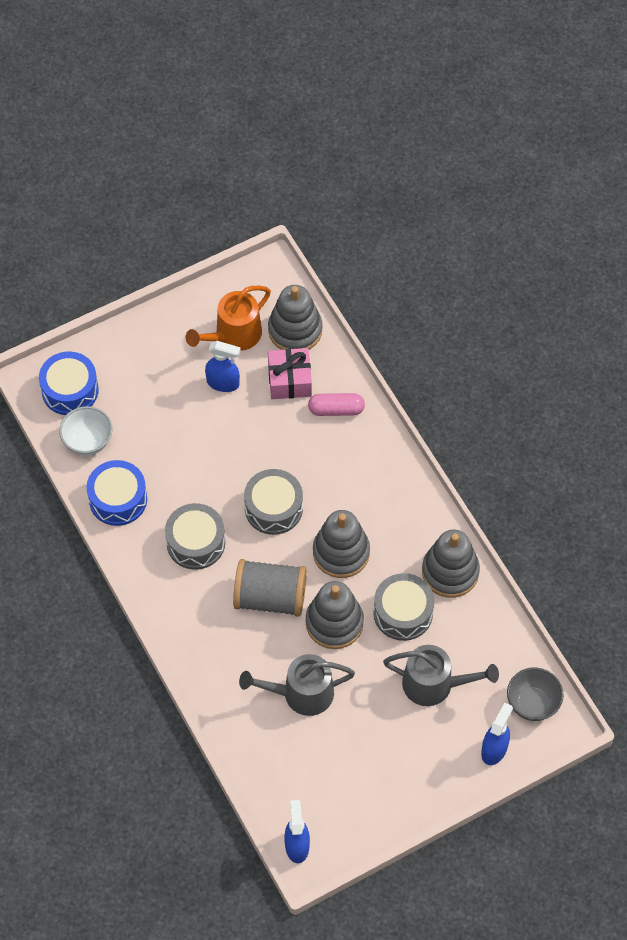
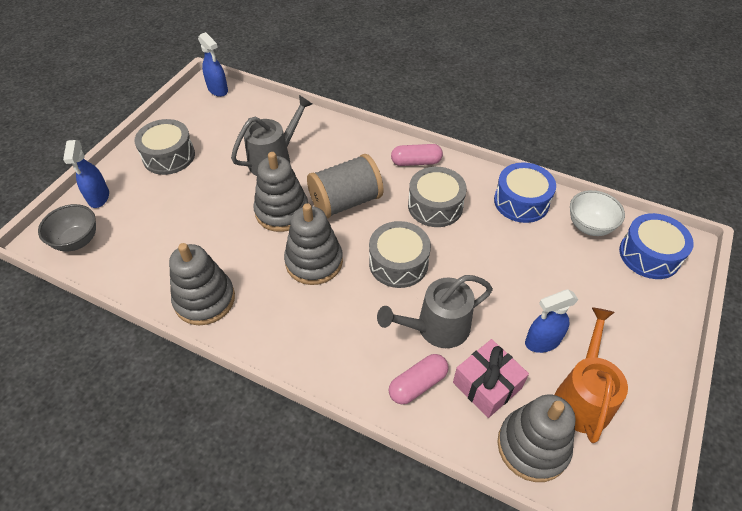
camera: 145 degrees right, 10 degrees down
grey drum [373,573,434,641] -> grey drum moved to [134,119,195,175]
grey watering can [383,645,499,706] -> grey watering can moved to [377,275,493,348]
none -> pink capsule [391,144,443,166]

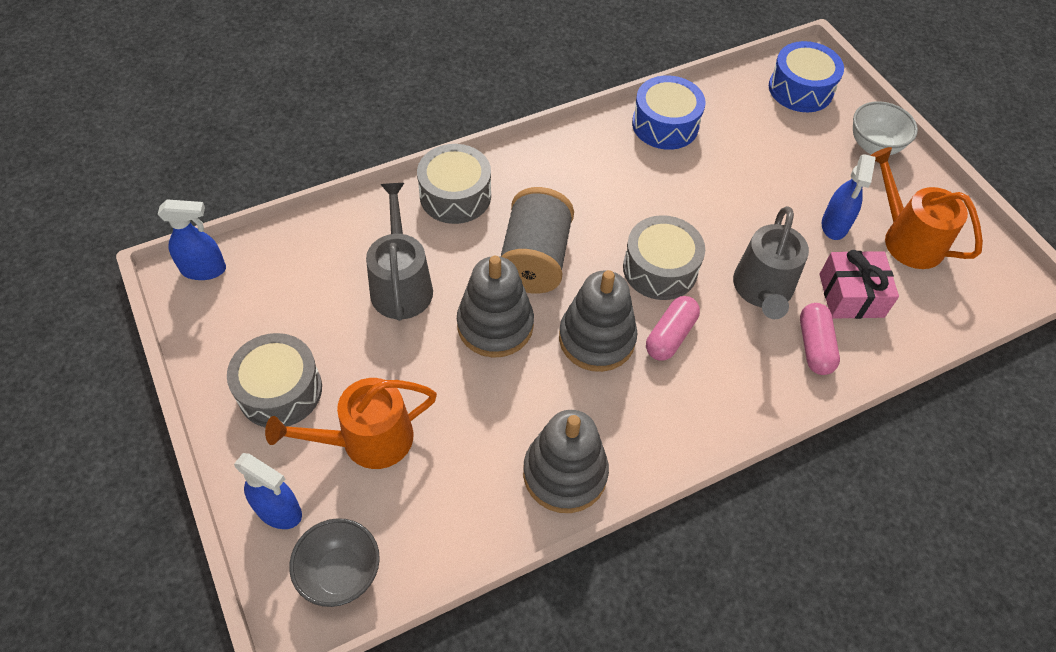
camera: 55 degrees left, 5 degrees up
pink capsule [391,144,443,166] -> pink capsule moved to [646,296,700,360]
grey drum [408,167,467,227] -> grey drum moved to [417,144,491,224]
grey stacking toy [498,394,575,482] -> none
white bowl [570,190,625,236] -> white bowl moved to [853,101,918,155]
none -> orange watering can [265,378,437,469]

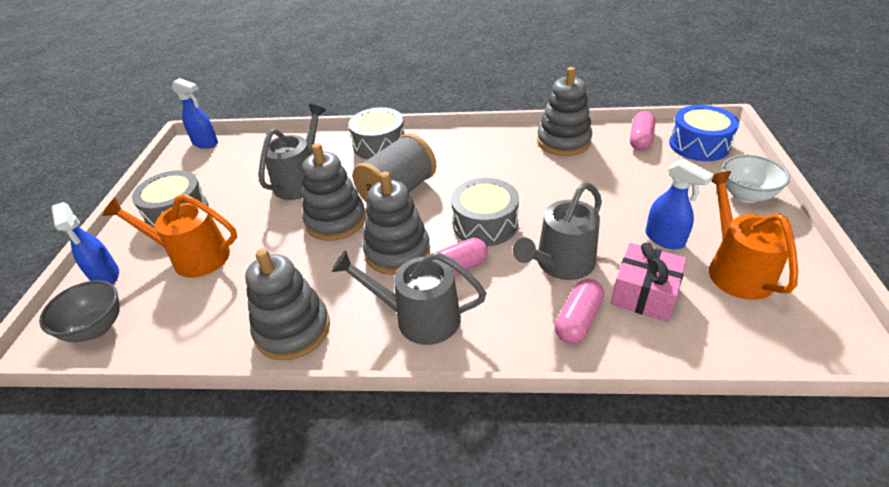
camera: 35 degrees right, 15 degrees down
blue drum [632,75,706,150] -> grey stacking toy [537,67,592,156]
blue spray bottle [822,154,876,240] -> blue spray bottle turned 90 degrees counterclockwise [645,159,714,249]
none -> grey watering can [332,250,486,345]
none -> pink capsule [630,111,655,151]

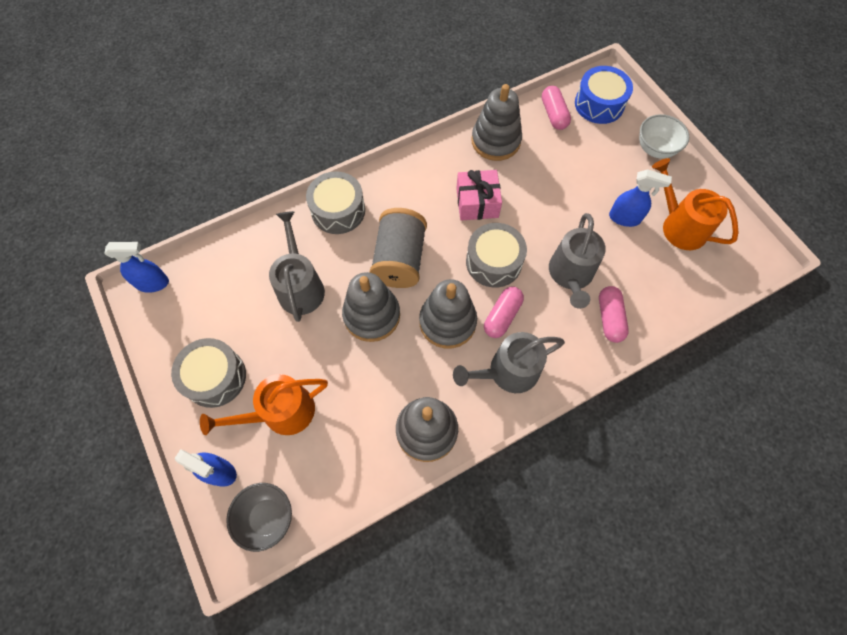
camera: 35 degrees left, 25 degrees up
pink gift [611,242,687,322] -> pink gift moved to [456,170,502,220]

